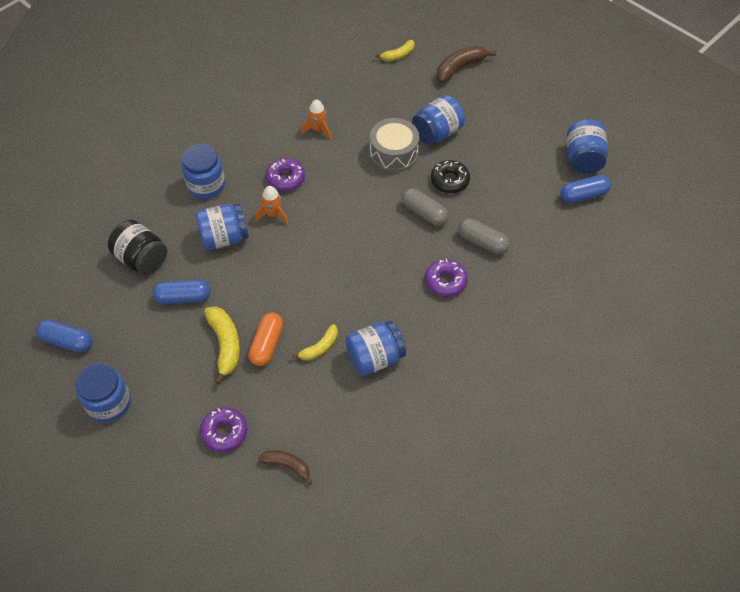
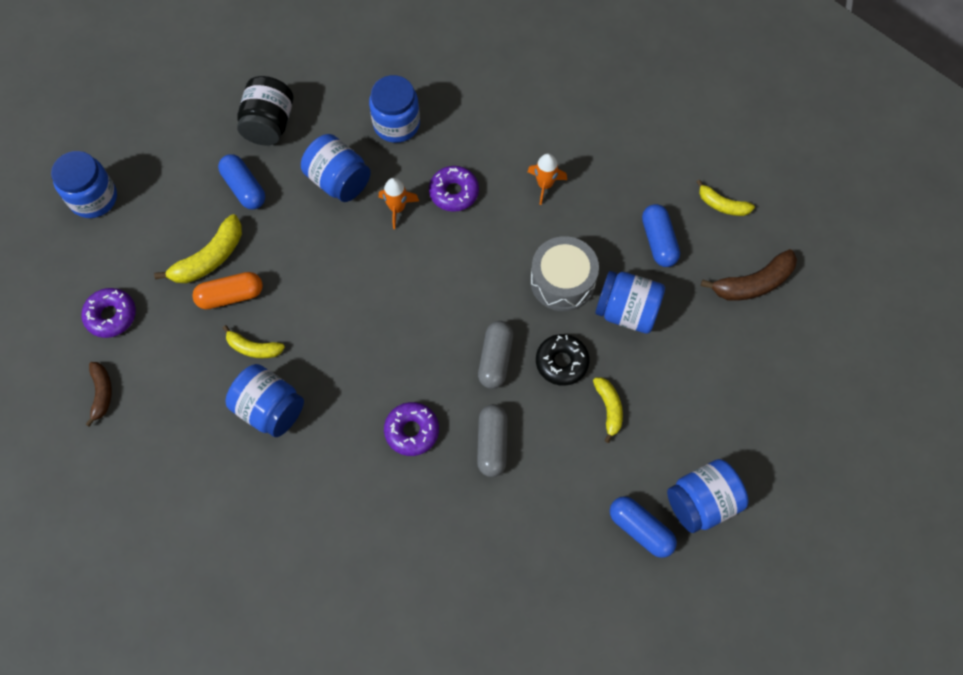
camera: 60 degrees right, 10 degrees up
blue capsule [36,319,92,353] -> blue capsule moved to [642,204,680,267]
brown banana [437,46,496,83] -> brown banana turned 135 degrees clockwise [701,249,797,301]
none -> yellow banana [593,378,623,443]

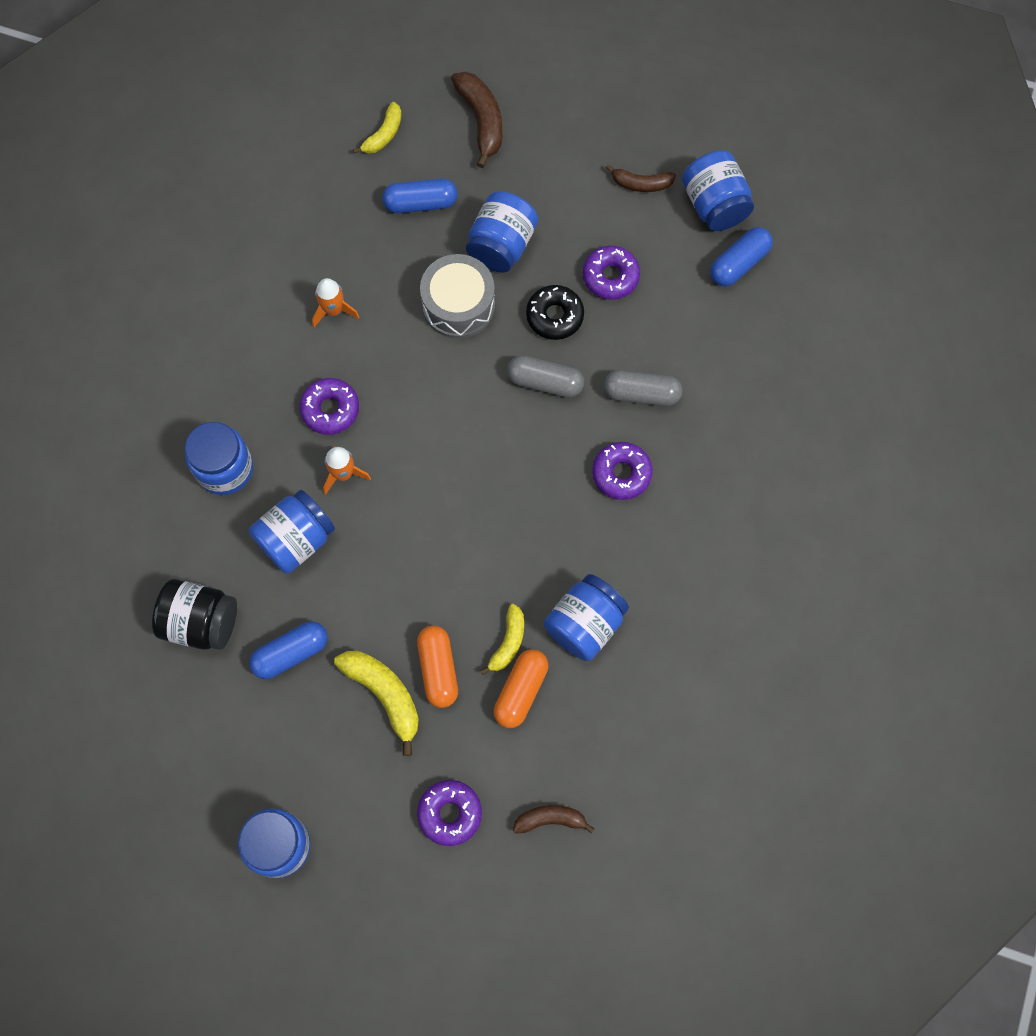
camera: 85 degrees left, 5 degrees up
yellow banana [593,378,623,443] -> purple donut [583,245,640,300]
none -> orange capsule [494,649,548,728]
none -> brown banana [606,164,676,192]

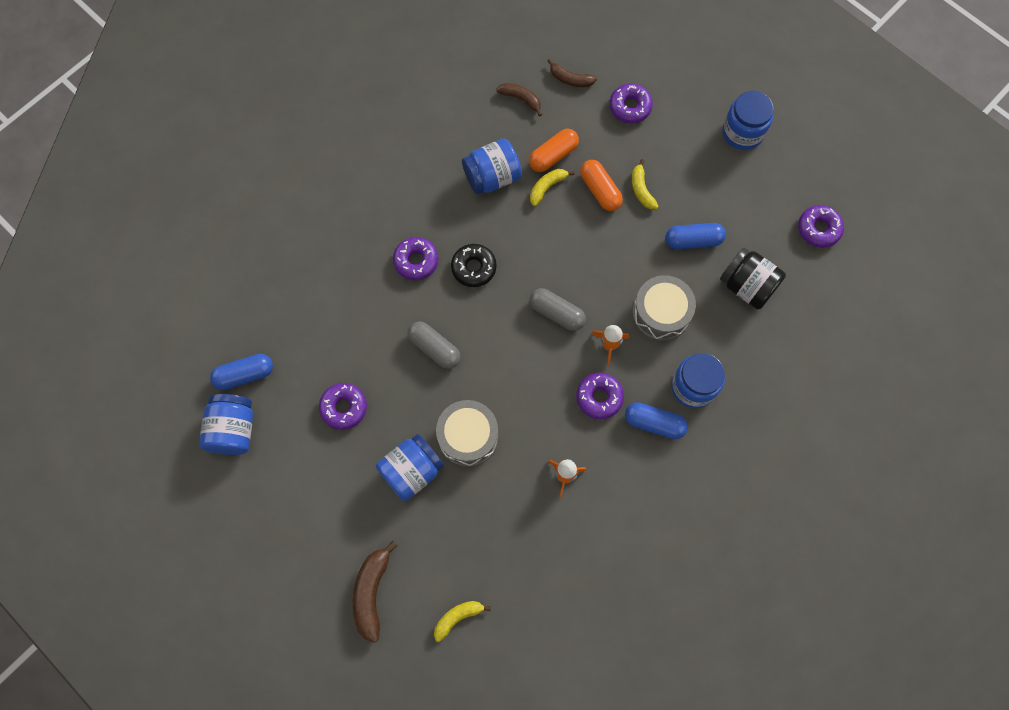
camera: 155 degrees left, 0 degrees up
blue jar [249,490,335,574] -> grey drum [632,275,696,341]
yellow banana [334,651,419,756] -> yellow banana [632,159,658,210], size x0.63
blue capsule [382,178,458,213] -> blue capsule moved to [625,402,688,439]
orange capsule [417,625,458,708] -> orange capsule turned 45 degrees counterclockwise [580,160,623,211]
black donut [526,285,584,340] -> black donut moved to [451,244,497,287]
grey capsule [604,370,682,406] -> grey capsule moved to [530,288,586,331]
brown banana [606,164,676,192] -> brown banana moved to [496,83,542,117]
none -> purple donut [798,205,844,248]

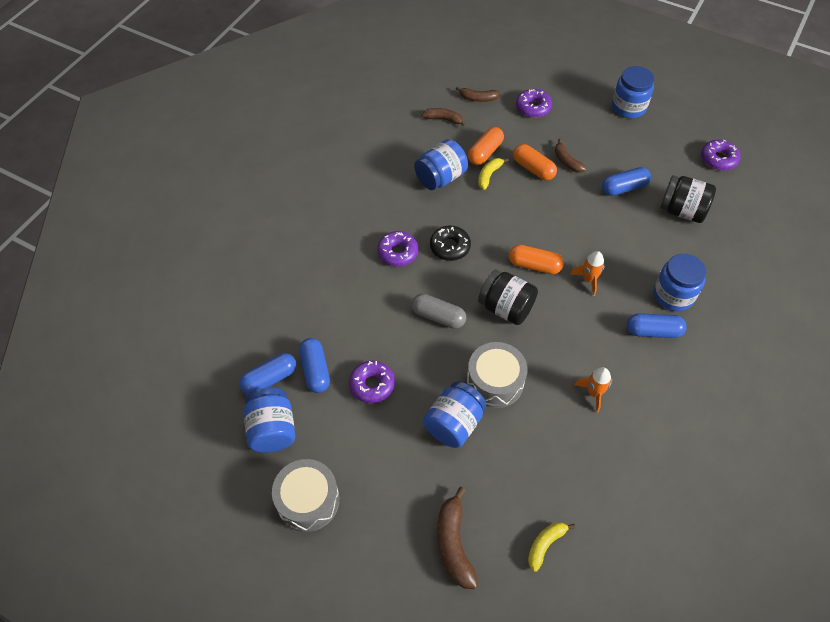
camera: 15 degrees left, 15 degrees down
grey capsule [530,288,586,331] -> orange capsule [509,245,564,274]
purple donut [576,373,624,419] -> none
yellow banana [632,159,658,210] -> brown banana [555,139,586,173]
grey drum [632,275,696,341] -> grey drum moved to [272,459,339,532]
none -> blue capsule [299,338,330,393]
none -> black jar [478,270,538,325]

